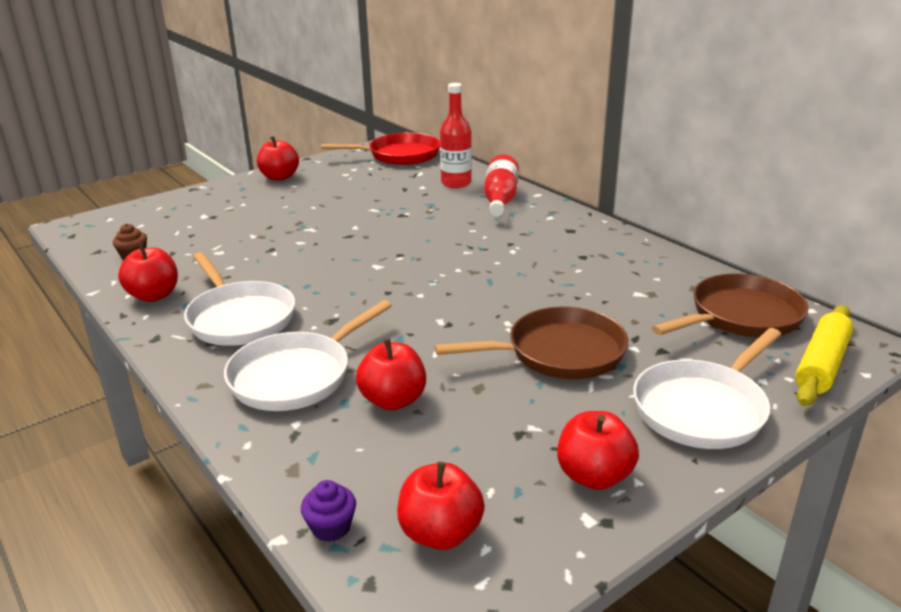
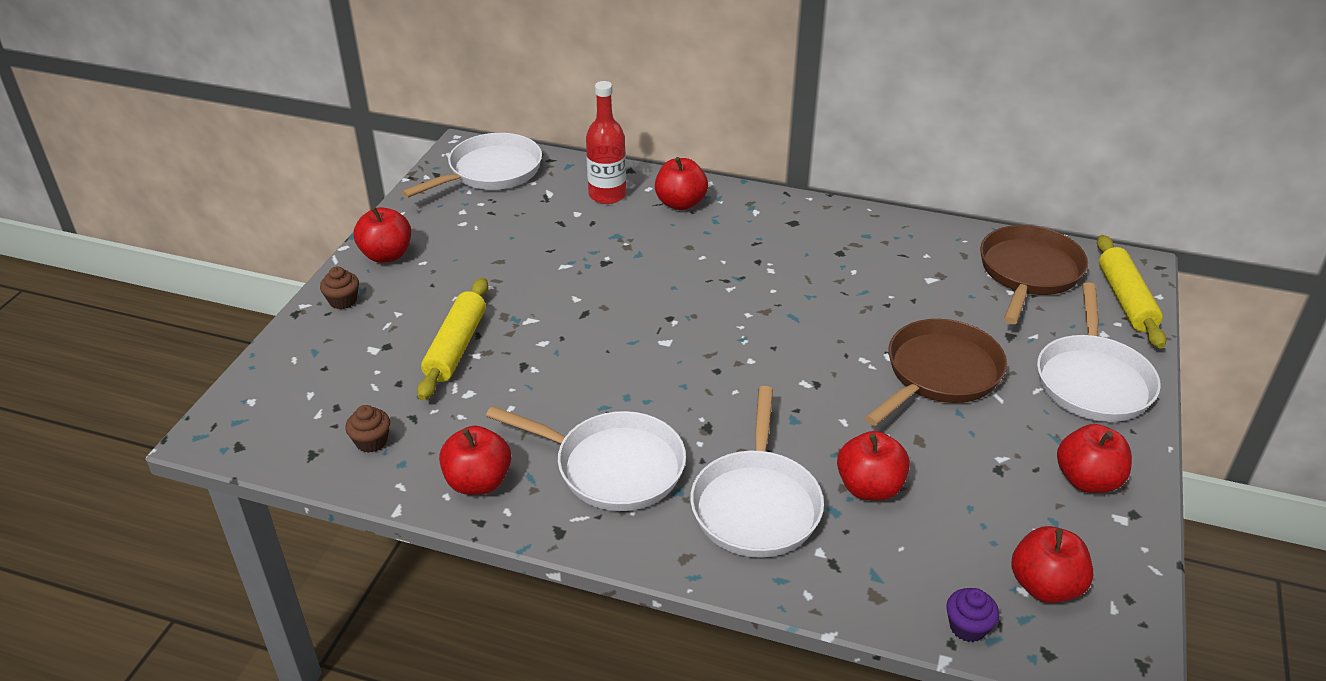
camera: 35 degrees left, 10 degrees up
red pan [321,133,440,165] -> white pan [402,133,542,198]
red bottle [484,155,519,216] -> red apple [655,157,708,210]
none -> brown cupcake [320,267,359,309]
none -> yellow rolling pin [417,278,488,400]

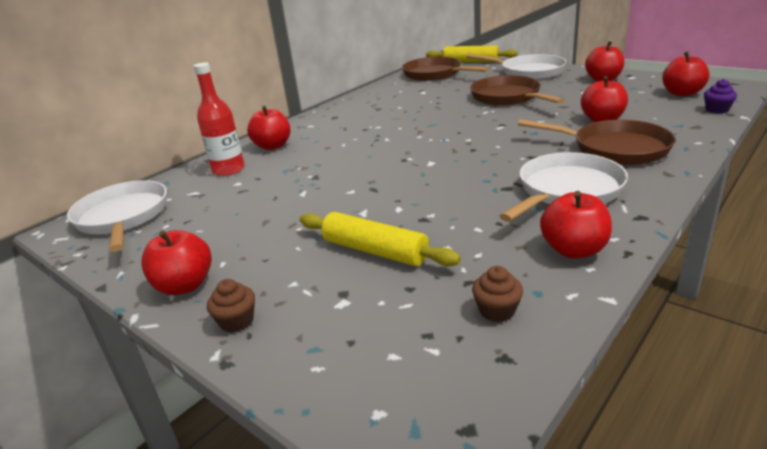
camera: 65 degrees left, 10 degrees down
white pan [690,386,824,558] -> brown pan [518,119,676,165]

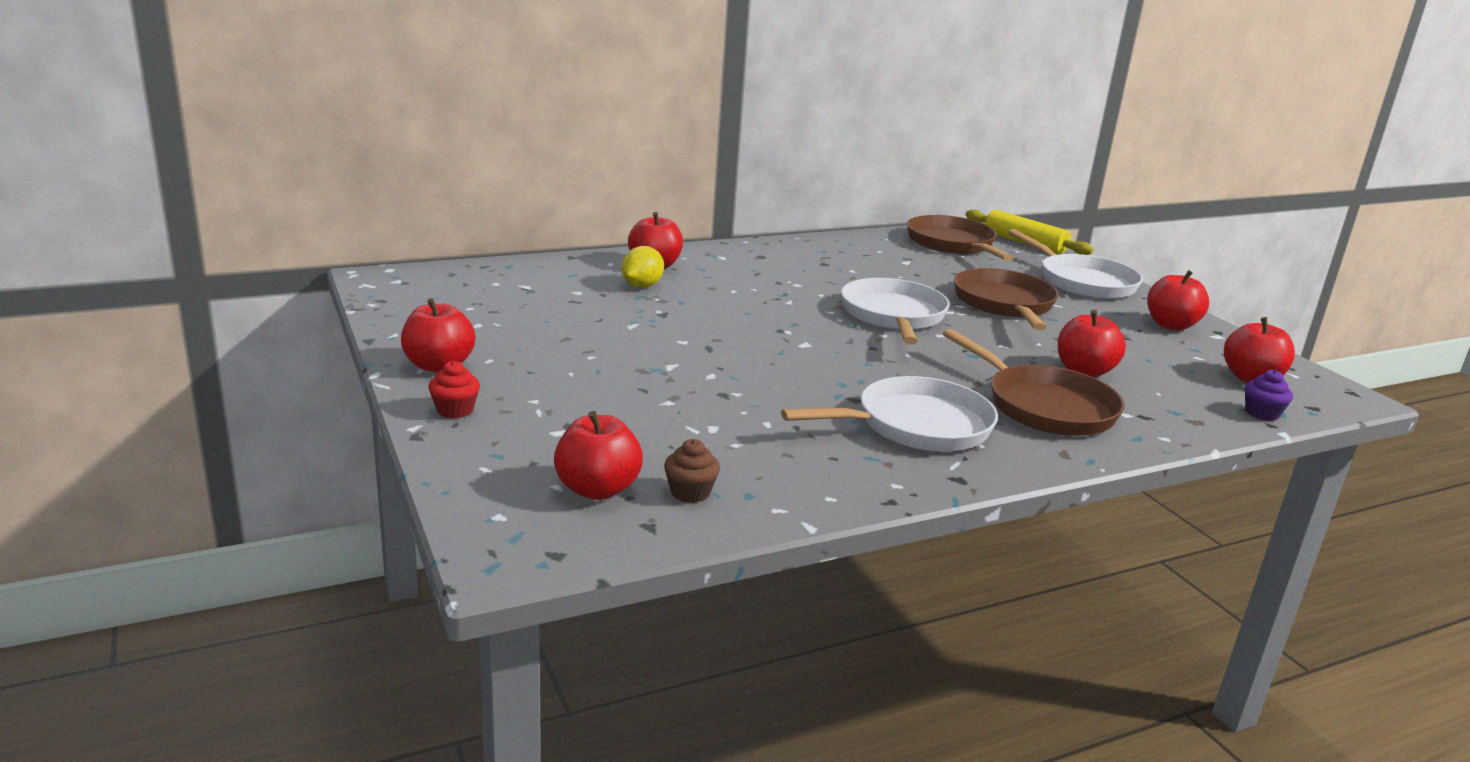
camera: 20 degrees right, 5 degrees down
white pan [67,180,167,252] -> white pan moved to [841,278,950,344]
red bottle [193,62,245,176] -> none
brown cupcake [207,279,255,333] -> red cupcake [428,361,480,418]
yellow rolling pin [300,212,461,267] -> none
red apple [540,191,612,258] -> red apple moved to [554,411,643,500]
none -> yellow lemon [621,246,664,288]

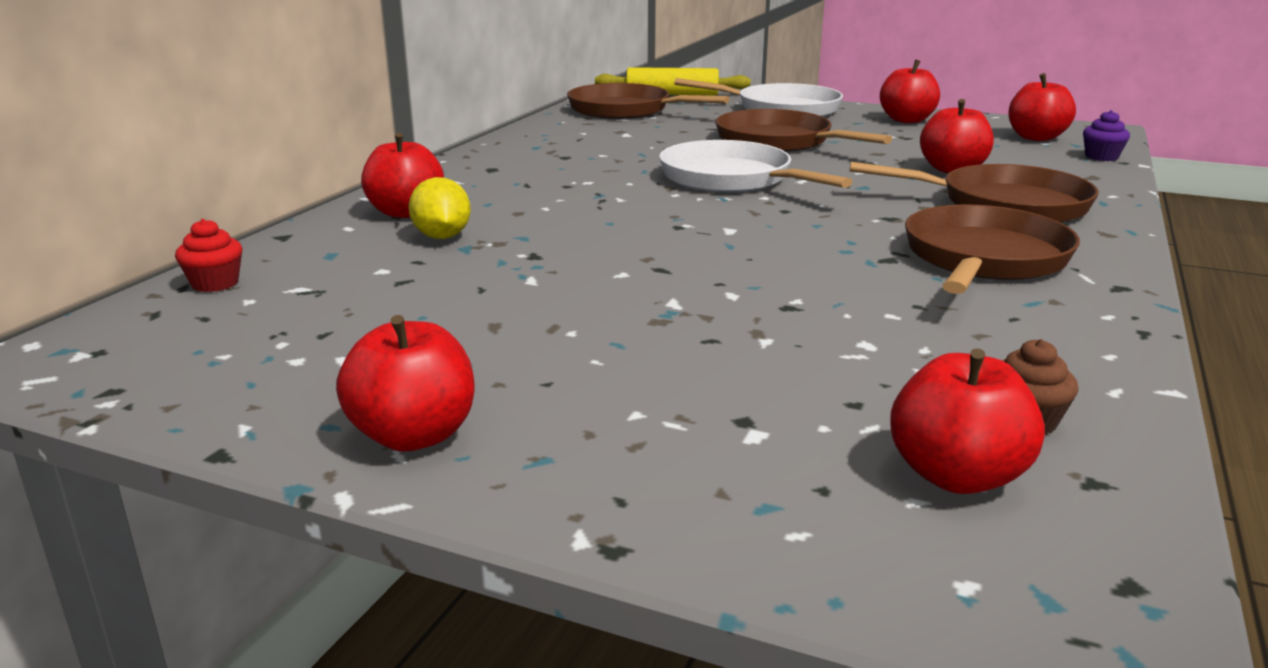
camera: 40 degrees left, 0 degrees up
red cupcake [428,361,480,418] -> red cupcake moved to [175,219,243,292]
white pan [781,376,998,451] -> brown pan [905,205,1080,294]

